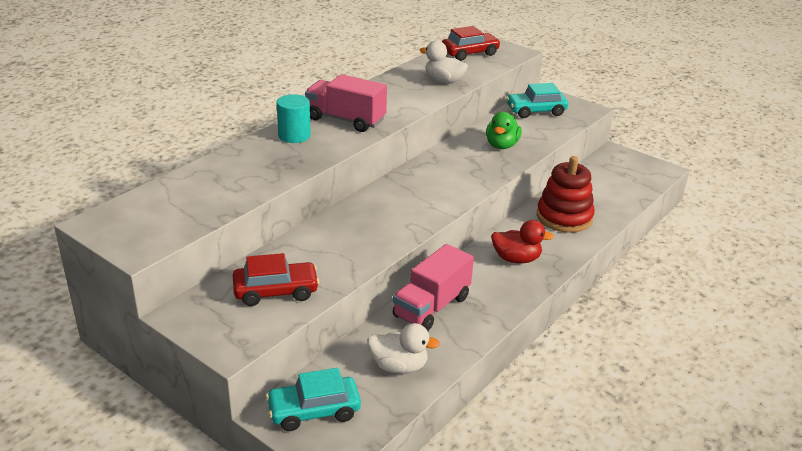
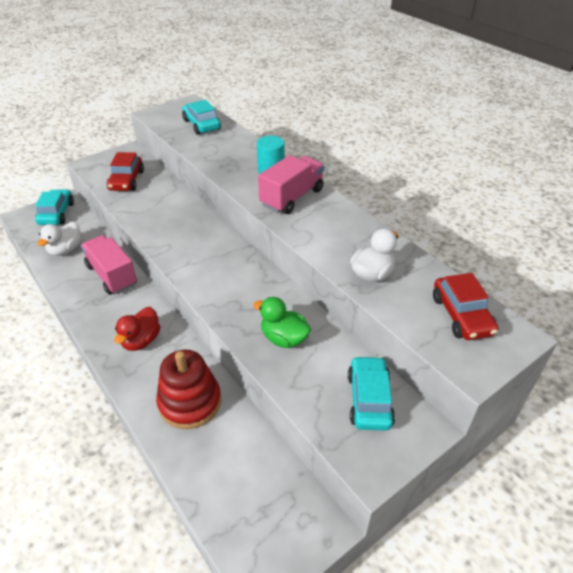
camera: 105 degrees right, 10 degrees up
none -> turquoise car [182,100,221,135]

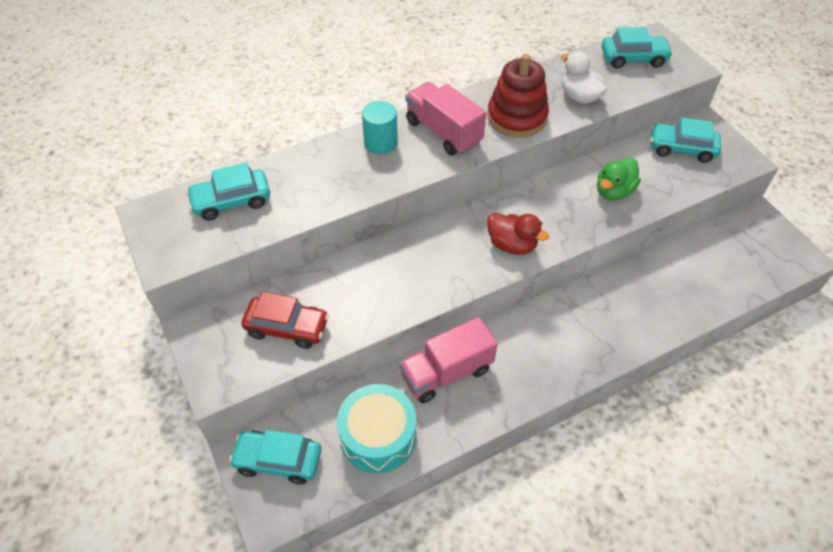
camera: 80 degrees left, 10 degrees up
white duck [38,222,81,256] -> turquoise drum [337,384,416,473]
red duck [114,307,160,351] -> red duck moved to [487,213,549,255]
red stacking toy [156,350,221,429] -> red stacking toy moved to [487,54,549,137]
red car [433,273,498,340] -> turquoise car [602,27,673,69]

